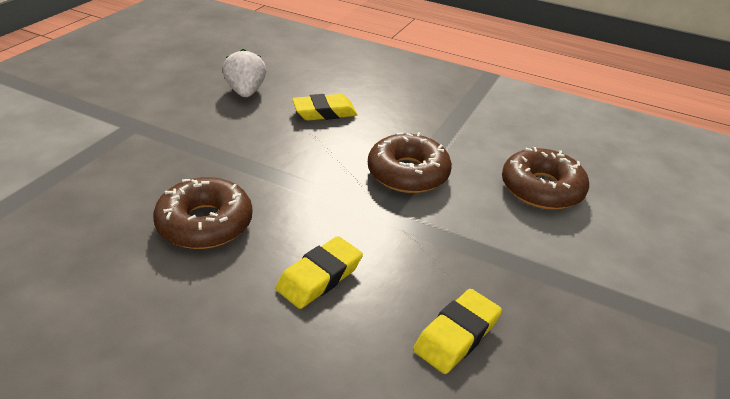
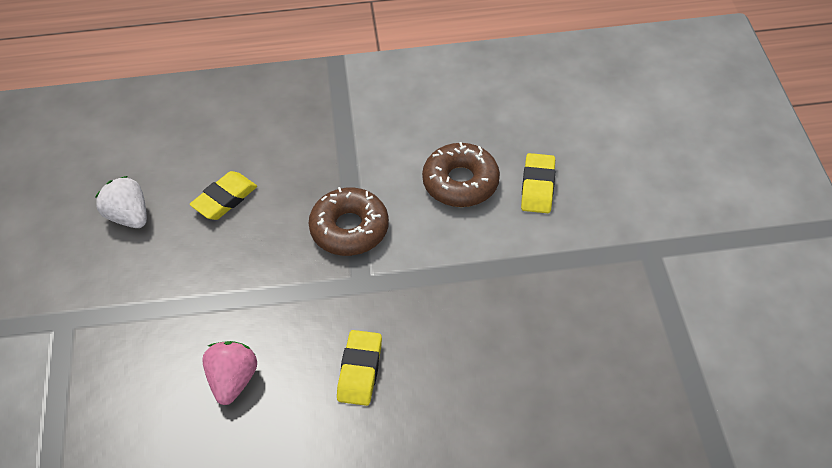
camera: 30 degrees left, 15 degrees up
brown donut [153,177,253,249] -> pink strawberry [202,341,257,405]
yellow eraser [413,289,502,374] -> yellow eraser moved to [521,153,555,213]

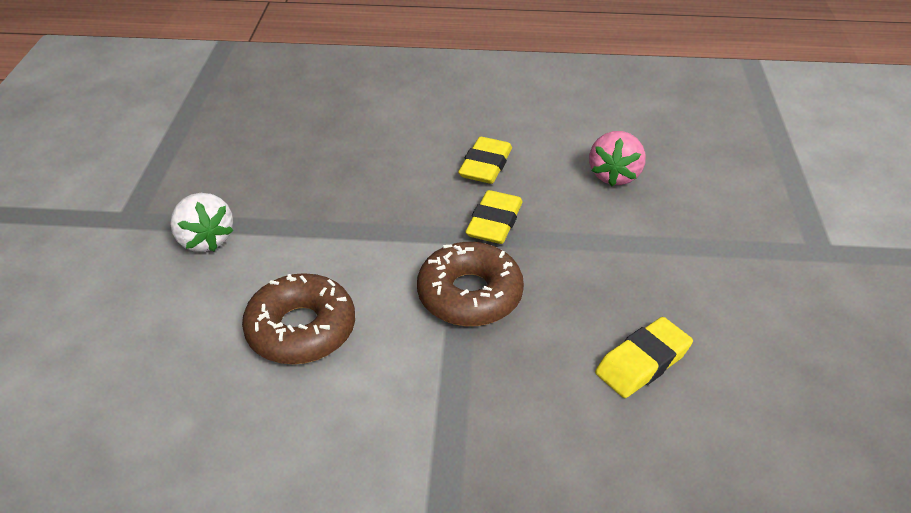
camera: 170 degrees left, 10 degrees down
white strawberry [95,176,147,228] -> white strawberry moved to [170,193,234,252]
yellow eraser [521,153,555,213] -> yellow eraser moved to [465,190,523,244]

